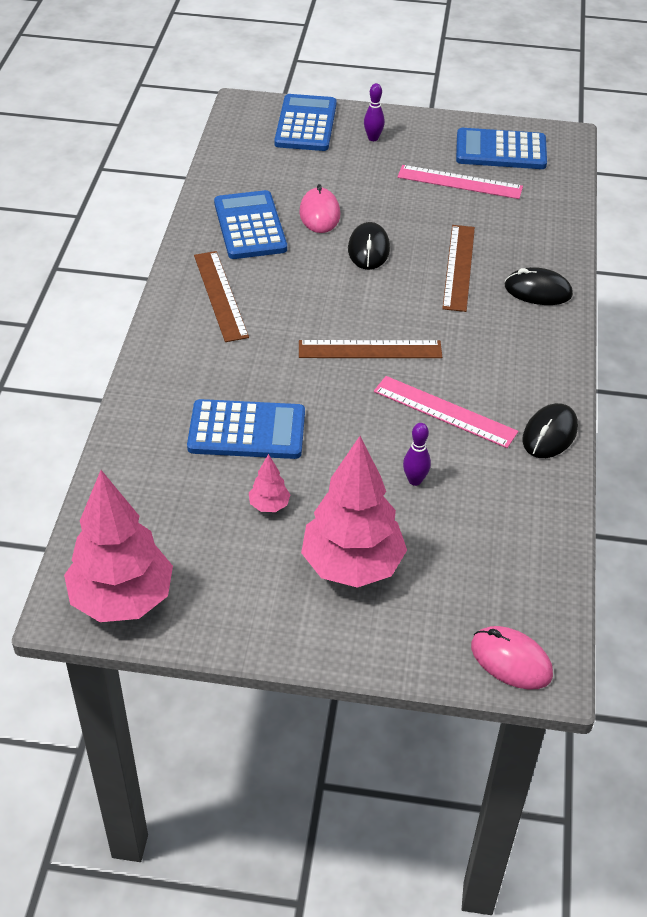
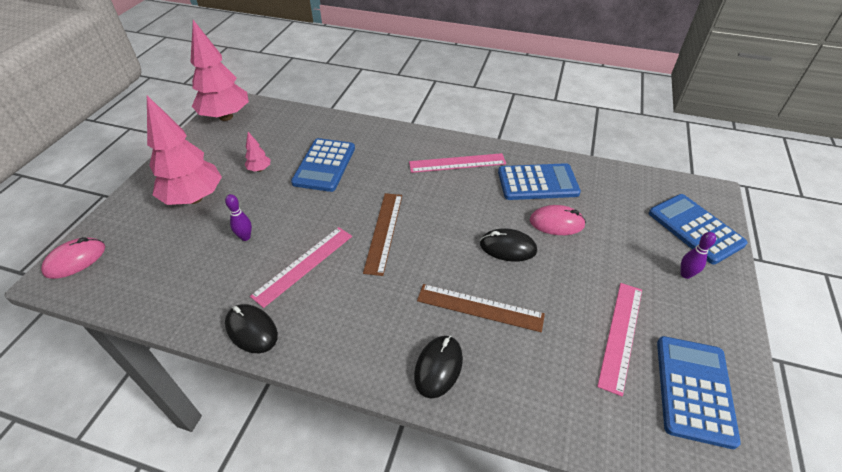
camera: 100 degrees right, 0 degrees up
brown ruler [194,251,249,342] -> pink ruler [409,153,506,173]
blue calculator [274,94,337,151] -> blue calculator turned 135 degrees counterclockwise [649,194,748,264]

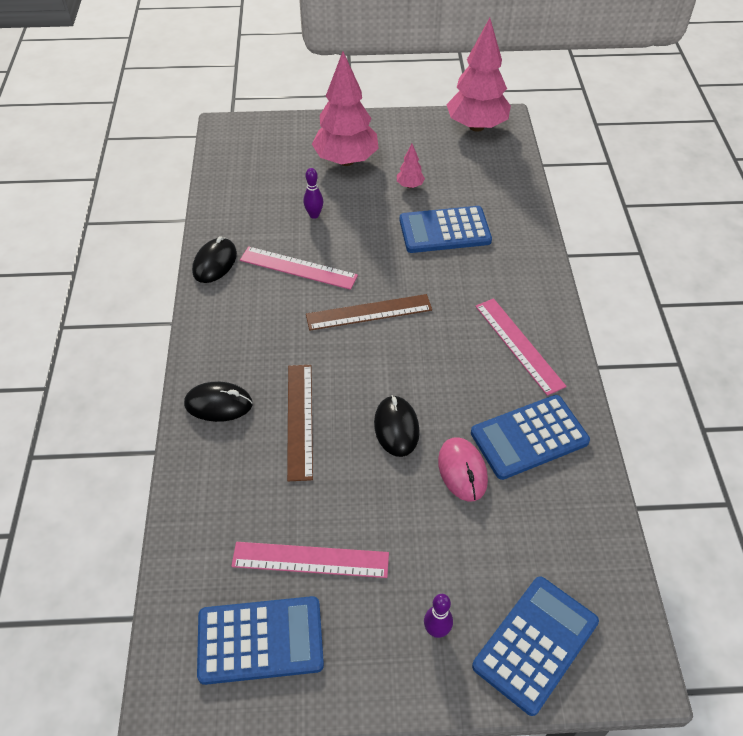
camera: 70 degrees right, 5 degrees up
pink mouse [41,237,105,279] -> none
blue calculator [498,163,581,200] -> blue calculator turned 90 degrees clockwise [471,395,590,480]

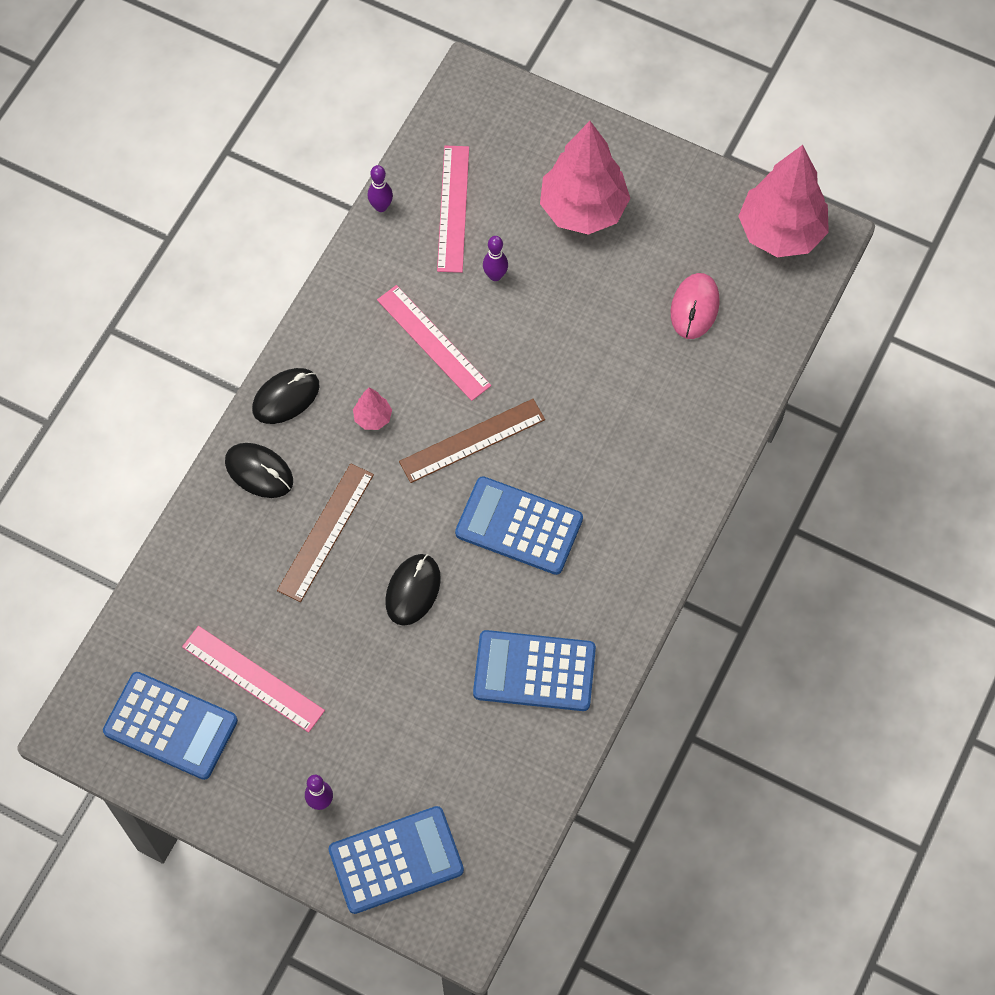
camera: 30 degrees right, 15 degrees up
black mouse [192,236,237,283] -> black mouse moved to [252,368,319,424]
brown ruler [306,294,432,331] -> brown ruler turned 45 degrees counterclockwise [399,399,545,483]
pink tree [397,144,425,188] -> pink tree moved to [353,388,392,430]
blue calculator [400,206,492,253] -> blue calculator moved to [455,476,583,575]
pink mouse [438,437,488,502] -> pink mouse moved to [671,273,720,339]
pink ruler [475,298,567,396] -> pink ruler moved to [437,146,469,273]
none -> purple bowling pin [368,165,393,212]

